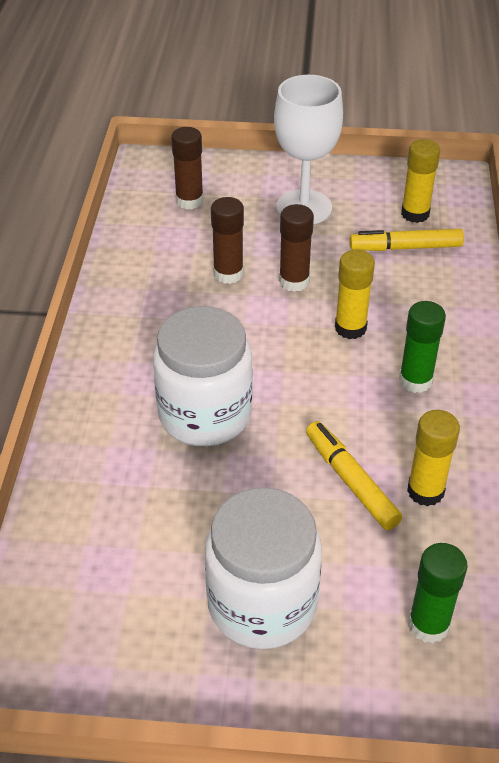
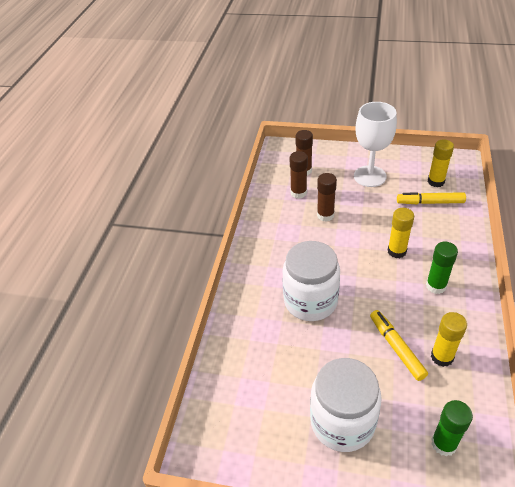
camera: 10 degrees right, 0 degrees up
brown glue stick [279,204,314,292] -> brown glue stick moved to [290,151,308,199]

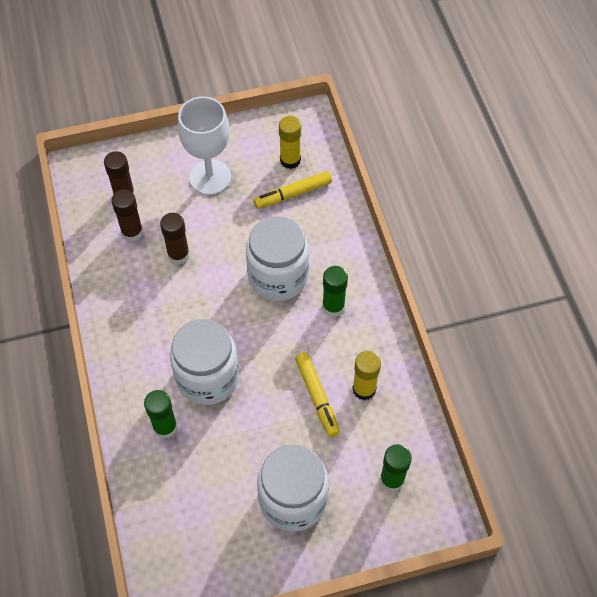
camera: 30 degrees left, 15 degrees up
yellow marker [370,310,428,381] -> yellow marker turned 150 degrees counterclockwise [295,352,340,437]
yellow glue stick [388,208,414,258] -> white jar [246,216,309,301]
none -> green glue stick [144,390,177,439]

